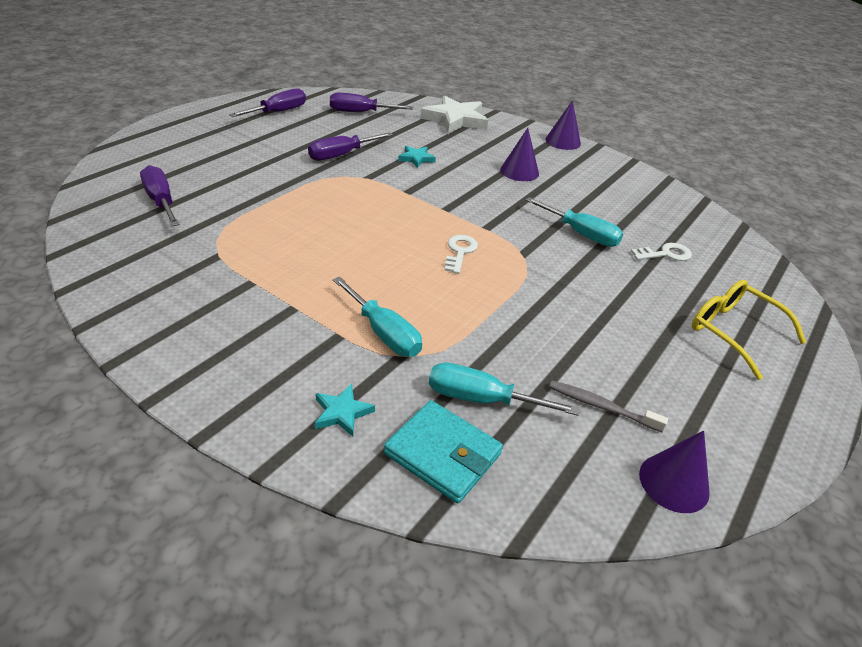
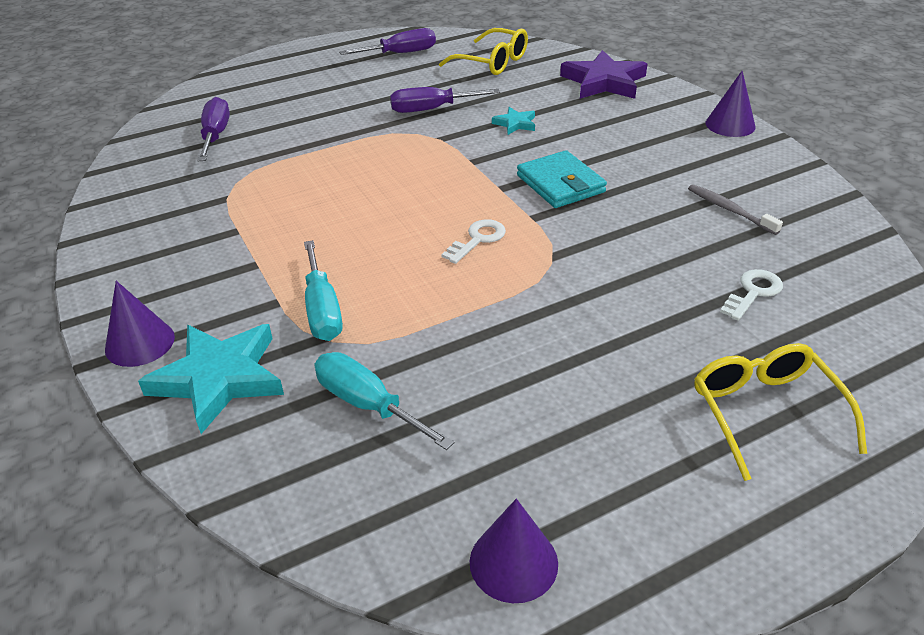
camera: 30 degrees right, 0 degrees up
turquoise star [315,384,375,437] -> turquoise star [138,324,284,434], size x2.06
purple screwdriver [330,93,413,112] -> yellow glasses [439,28,528,75]
turquoise wallet [384,400,503,503] -> turquoise wallet moved to [517,150,607,208]
white star [421,95,488,134] -> purple star [560,50,647,99]
purple cone [500,128,539,181] -> purple cone moved to [105,281,175,367]
turquoise screwdriver [526,197,623,247] -> none
grey toothbrush [549,380,668,432] -> grey toothbrush moved to [688,184,783,235]
white key [631,243,692,261] -> white key turned 60 degrees counterclockwise [720,269,783,321]

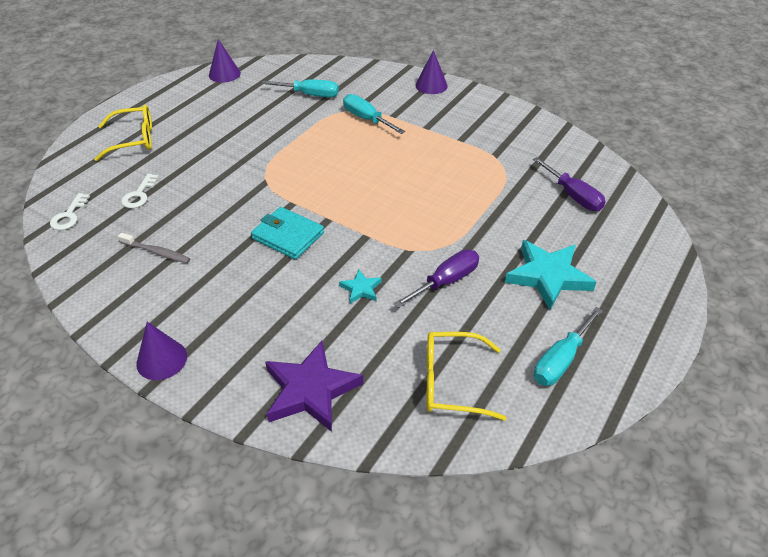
camera: 150 degrees right, 5 degrees up
turquoise star [138,324,284,434] -> turquoise star moved to [505,240,596,310]
purple screwdriver [339,28,436,55] -> turquoise screwdriver [534,307,603,386]
white key [441,219,506,264] -> white key moved to [50,193,90,230]
yellow glasses [694,343,867,481] -> yellow glasses turned 60 degrees counterclockwise [94,105,152,161]

